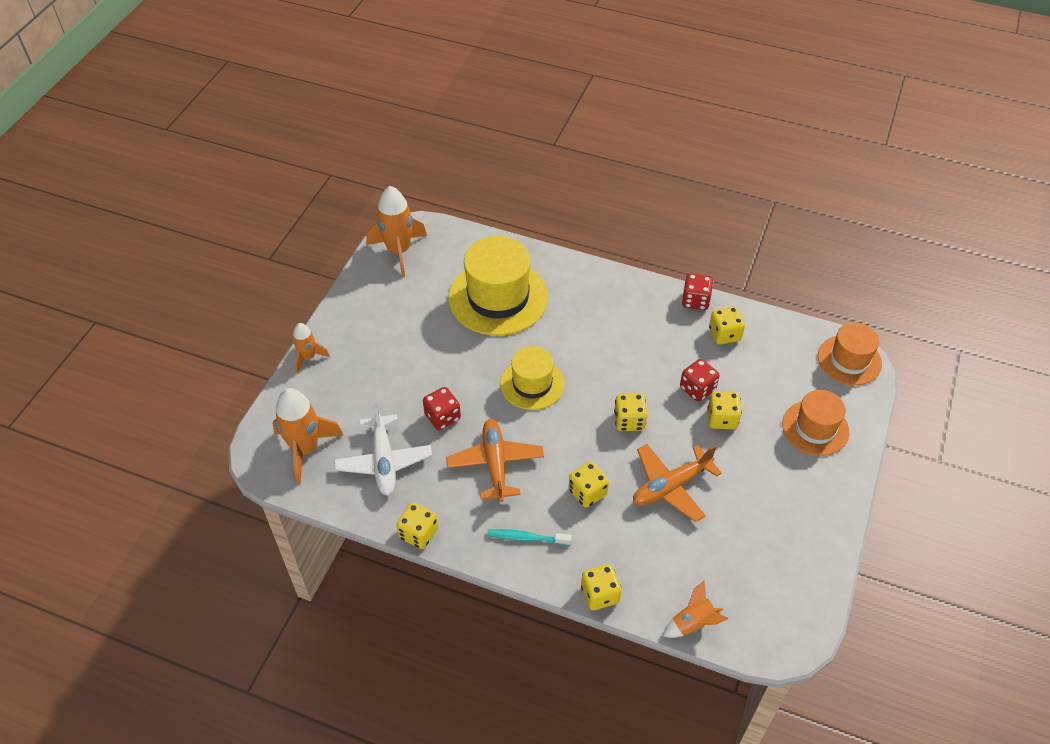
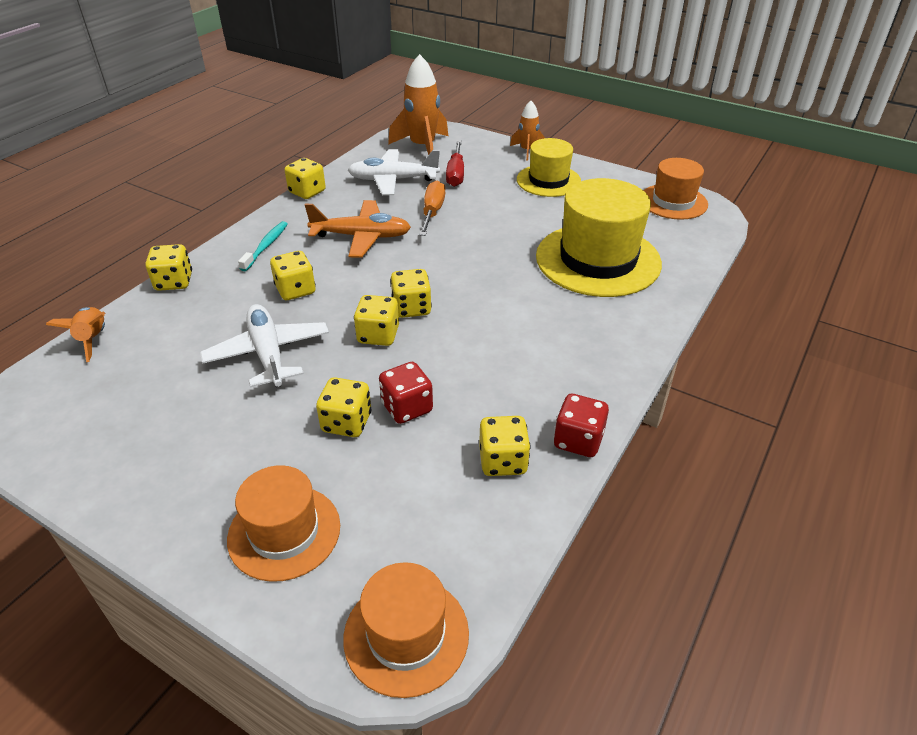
camera: 100 degrees right, 10 degrees down
orange rocket [367,186,427,277] -> orange hat [643,158,708,220]
red dice [423,387,461,430] -> orange screwdriver [419,181,445,236]
yellow hat [500,346,564,410] -> yellow hat moved to [517,138,581,197]
orange plane [633,444,722,522] -> white plane [200,304,329,387]
none -> yellow dice [390,269,432,318]
none -> red screwdriver [446,140,464,187]

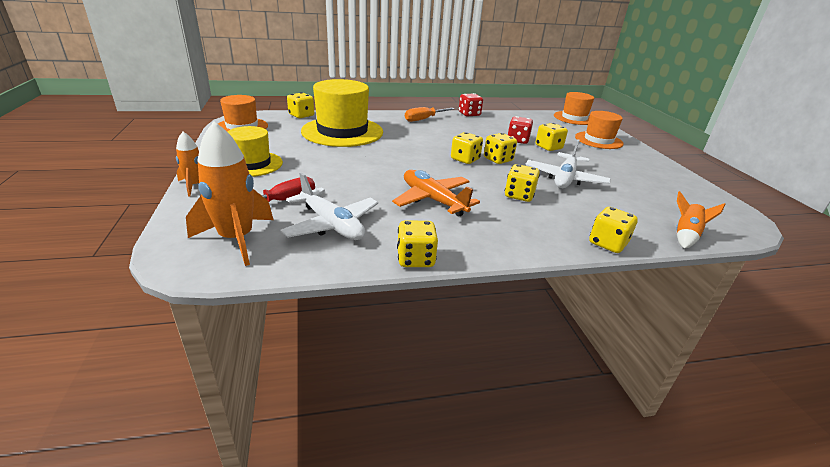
camera: 135 degrees left, 10 degrees down
turquoise toothbrush [238,221,288,271] -> none
orange screwdriver [419,181,445,236] -> orange screwdriver moved to [405,107,455,122]
yellow dice [479,416,531,476] -> yellow dice moved to [287,92,314,118]

